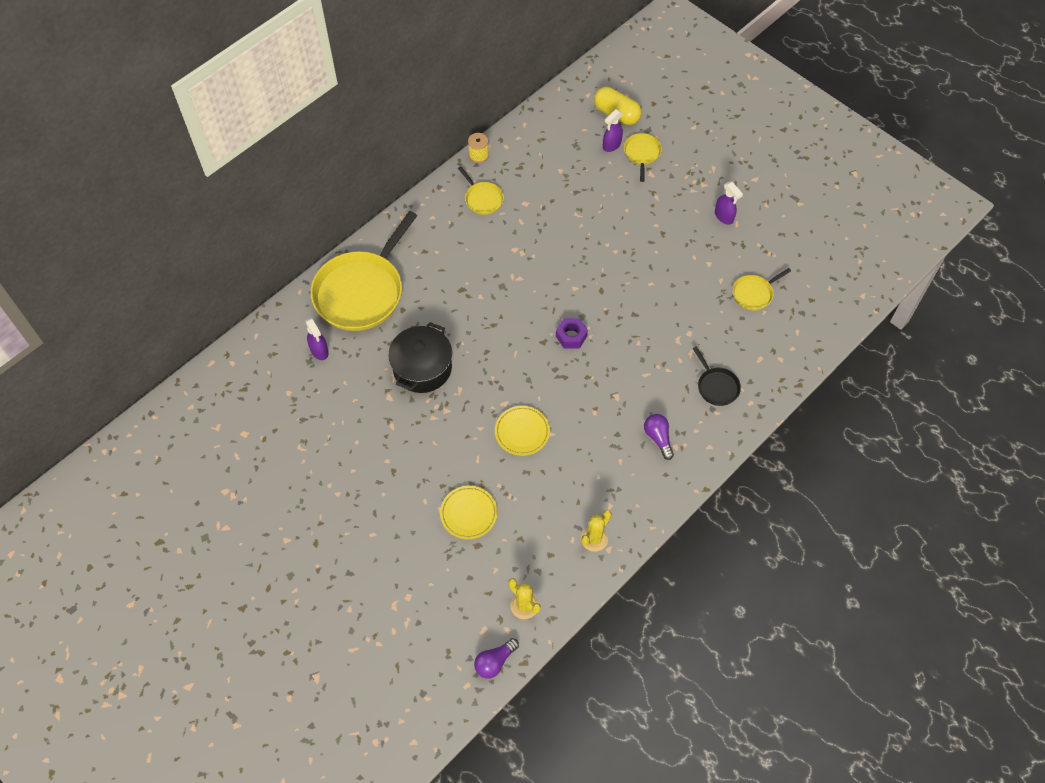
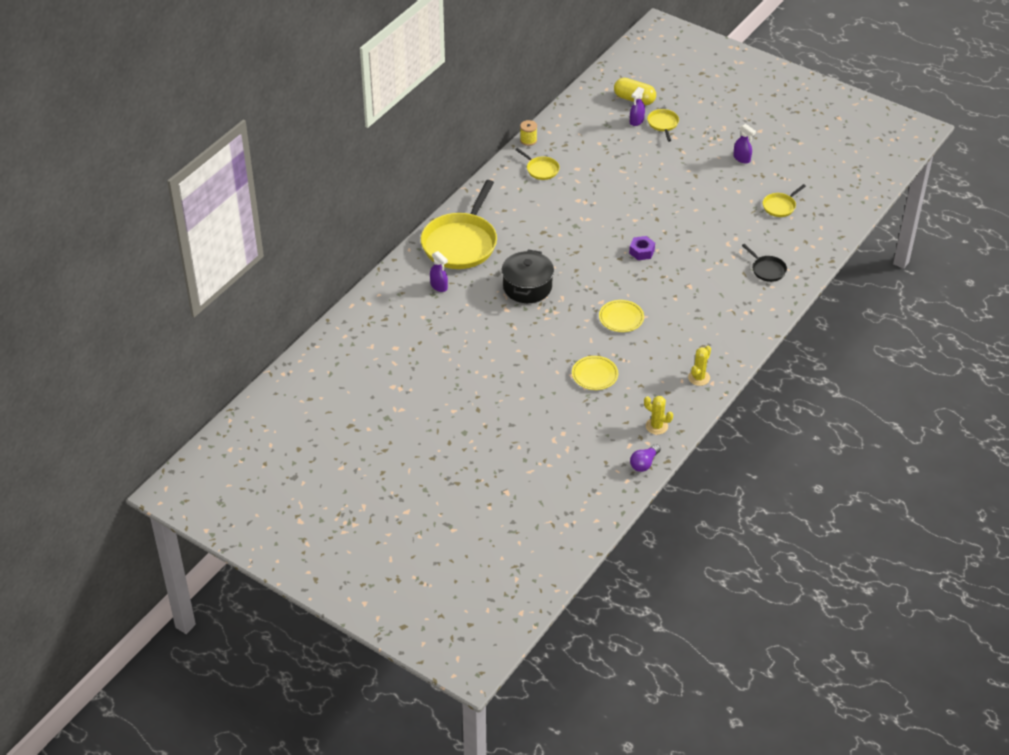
camera: 10 degrees left, 15 degrees down
purple light bulb [644,414,674,460] -> none

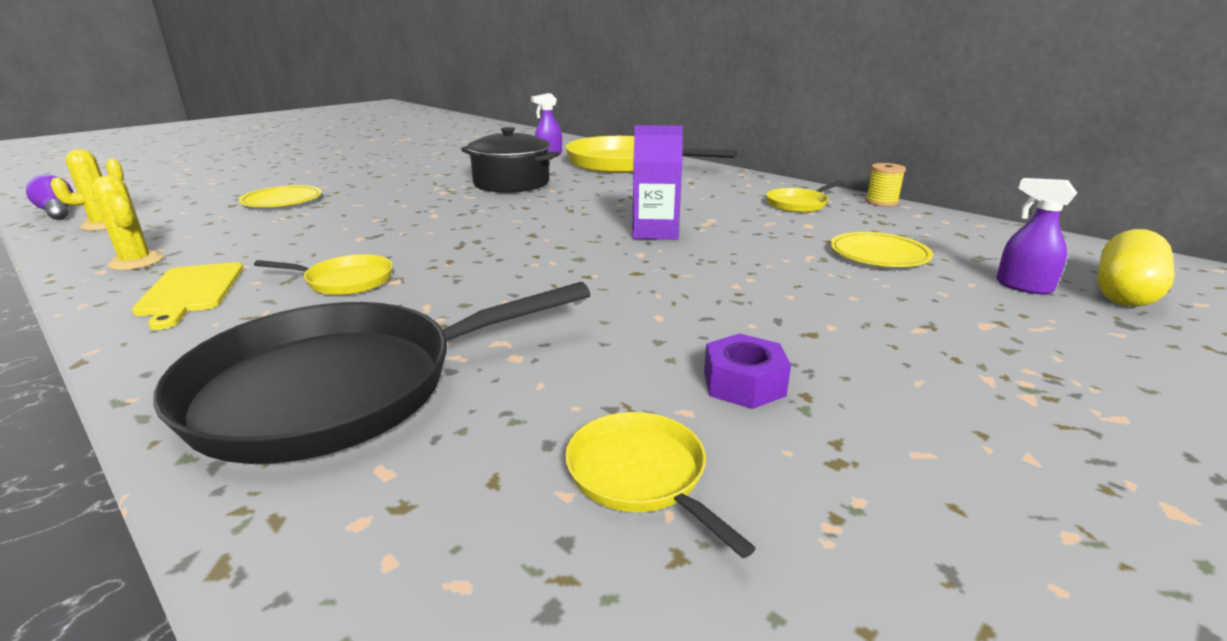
camera: 100 degrees right, 20 degrees down
yellow plate [599,300,644,332] -> yellow plate moved to [830,232,933,267]
purple nut [629,236,655,260] -> purple nut moved to [704,333,791,409]
yellow pan [647,109,679,142] -> yellow pan moved to [254,254,393,295]
purple spray bottle [733,124,756,163] -> none
black pan [742,244,787,282] -> black pan [153,282,590,464], size x2.23
none -> yellow cutting board [131,262,243,330]
none -> purple carton [632,125,683,240]

